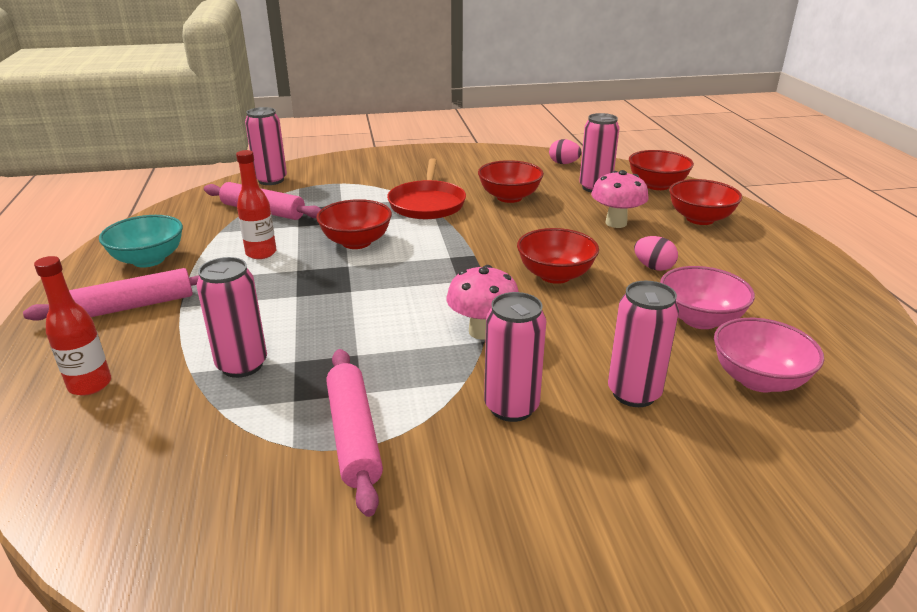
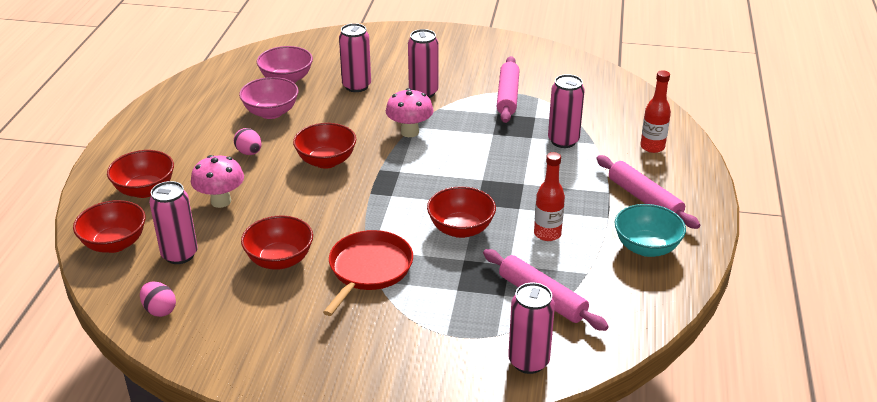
camera: 160 degrees left, 5 degrees up
pink rolling pin [23,268,199,321] -> pink rolling pin turned 60 degrees clockwise [596,155,700,229]

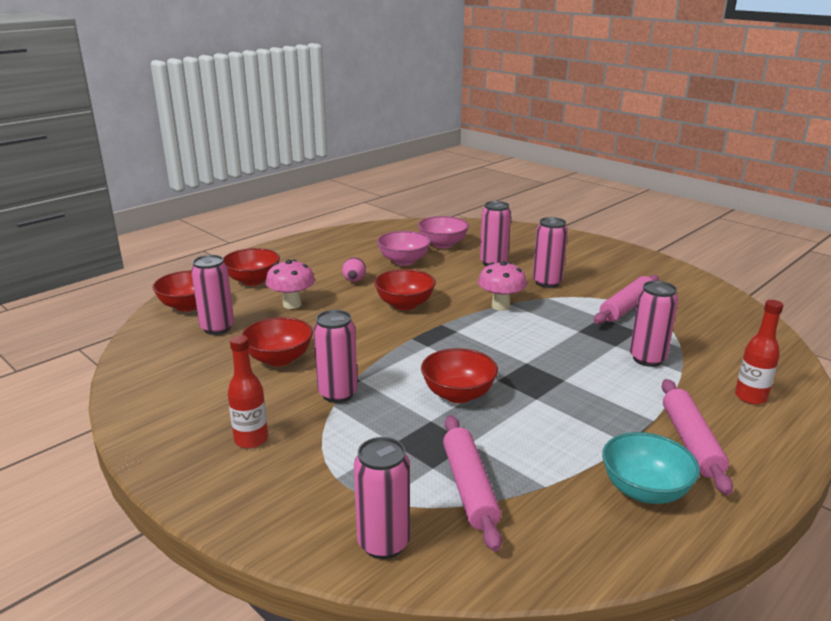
camera: 35 degrees right, 10 degrees down
pink egg [140,282,176,317] -> none
red pan [323,230,413,316] -> pink can [313,310,358,403]
red bottle [534,152,565,241] -> red bottle moved to [228,335,268,449]

